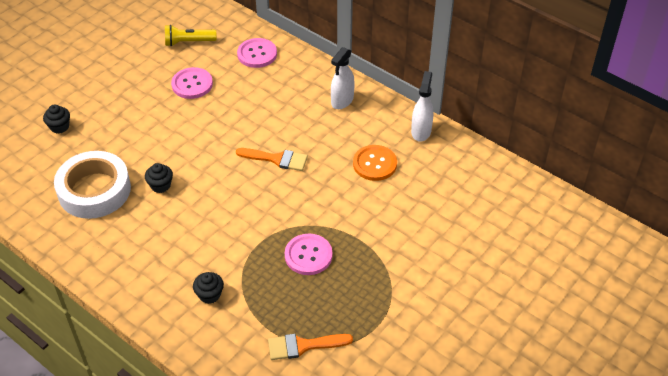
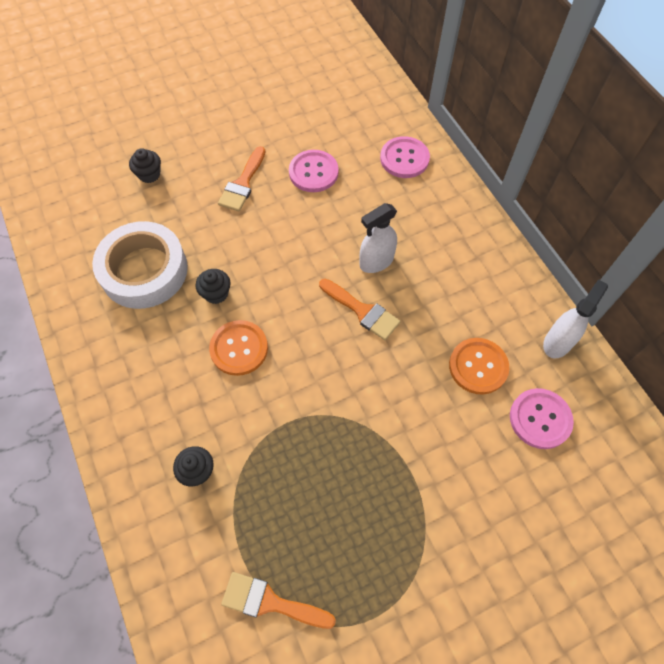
camera: 25 degrees right, 15 degrees up
yellow flashlight [165,25,217,46] -> none
pink button [285,234,332,275] -> pink button moved to [510,388,574,449]
white spray bottle [331,47,355,109] -> white spray bottle moved to [359,203,397,273]
none -> orange button [209,320,268,376]
none -> orange brush [218,146,265,211]

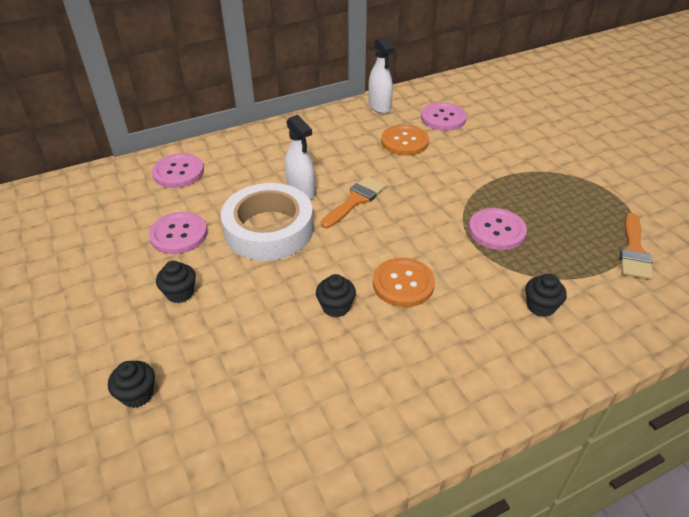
camera: 90 degrees left, 20 degrees down
white tape [92,221,188,309] -> white tape moved to [221,183,313,261]
orange brush [218,146,265,211] -> black cupcake [156,261,196,303]
white spray bottle [543,280,608,359] -> white spray bottle turned 150 degrees counterclockwise [368,36,394,114]
none -> pink button [469,208,527,250]

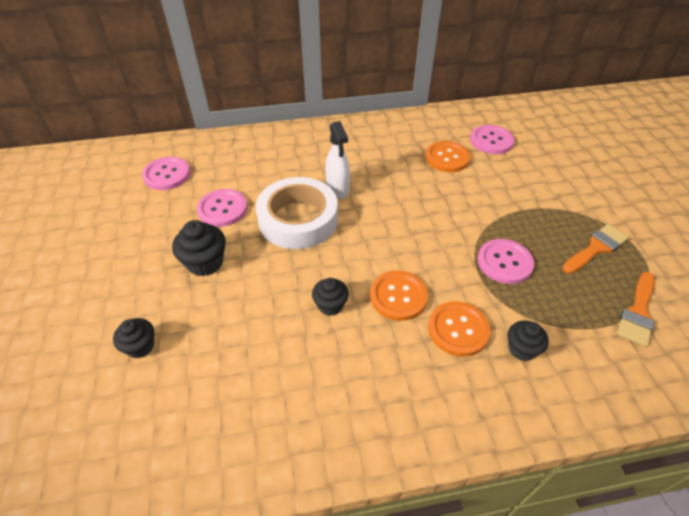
camera: 15 degrees right, 5 degrees up
pink button [152,153,204,188] -> pink button moved to [142,157,190,190]
black cupcake [156,261,196,303] -> black cupcake [172,220,226,276], size x1.51
orange brush [321,176,386,228] -> orange brush moved to [562,224,629,274]
white spray bottle [368,36,394,114] -> none
none -> orange button [428,301,491,357]

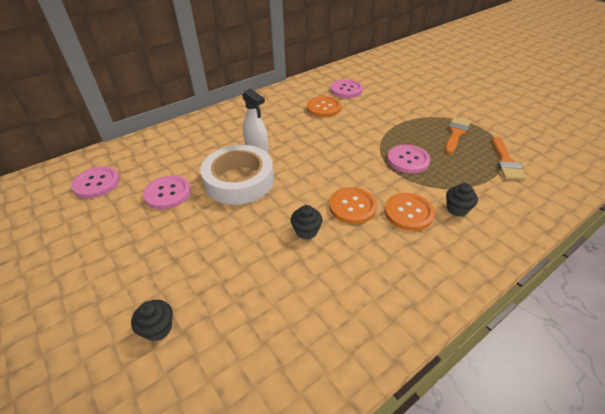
camera: 25 degrees left, 5 degrees down
black cupcake [172,220,226,276] -> none

